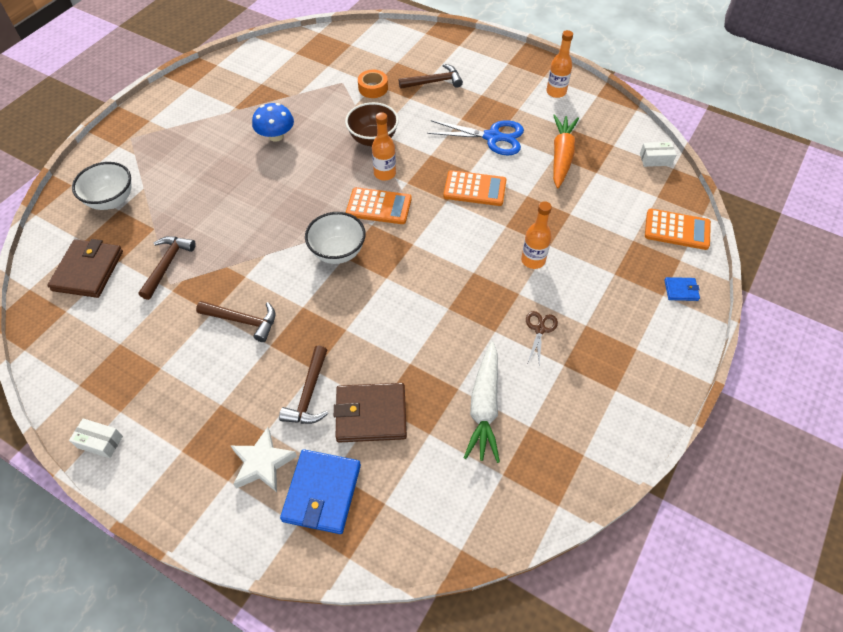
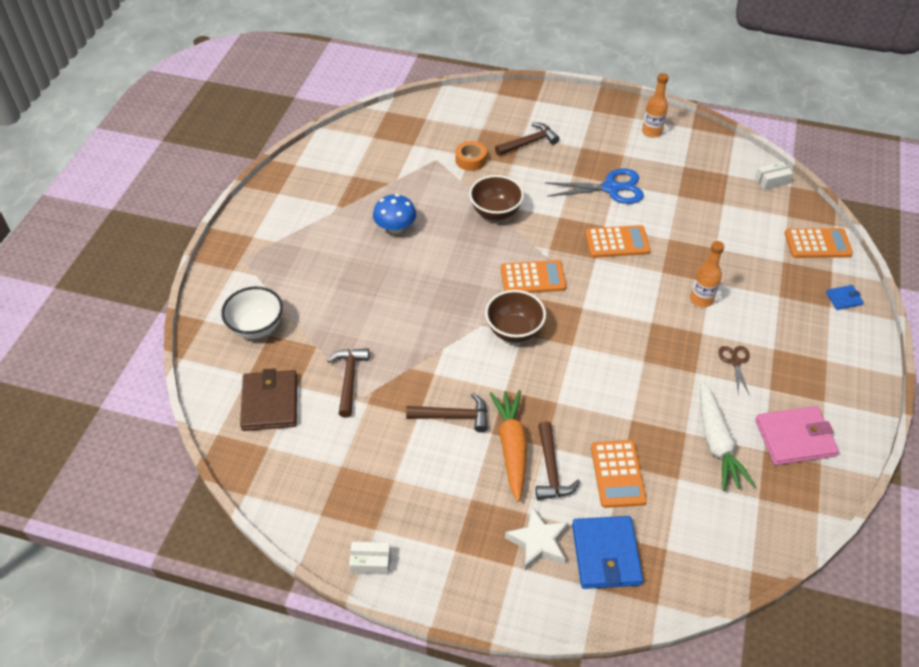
camera: 15 degrees left, 5 degrees down
white bowl [305,212,366,264] -> brown bowl [485,290,546,342]
brown wallet [334,383,407,442] -> orange calculator [591,440,647,508]
orange bottle [372,112,396,181] -> none
orange carrot [553,115,579,189] -> orange carrot moved to [489,390,527,502]
none -> pink wallet [755,406,839,465]

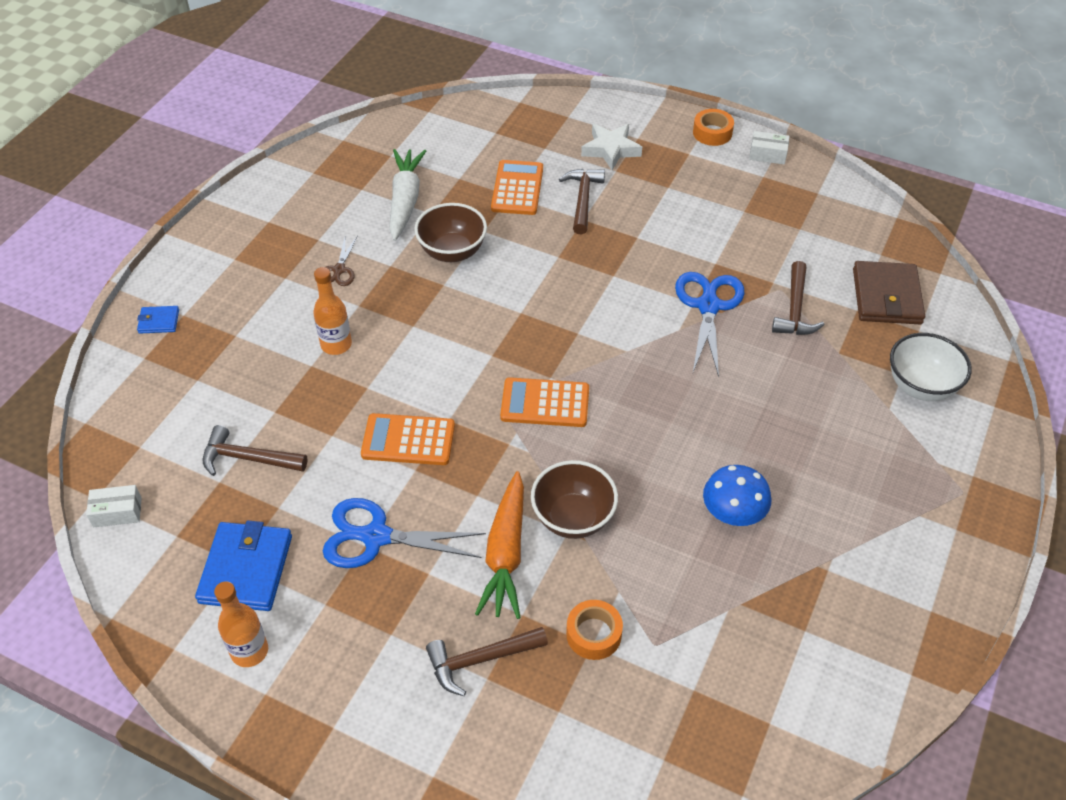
camera: 170 degrees left, 0 degrees up
brown hammer [406,393,488,432] -> brown hammer moved to [203,425,307,476]
brown bowl [485,290,546,342] -> brown bowl moved to [414,203,487,262]
orange carrot [489,390,527,502] -> orange carrot moved to [475,471,524,619]
blue wallet [572,516,643,589] -> blue wallet moved to [195,521,292,611]
pink wallet [755,406,839,465] -> none
orange calculator [785,228,853,258] -> none
none -> blue scissors [675,272,745,377]
none -> orange tape [693,109,734,146]

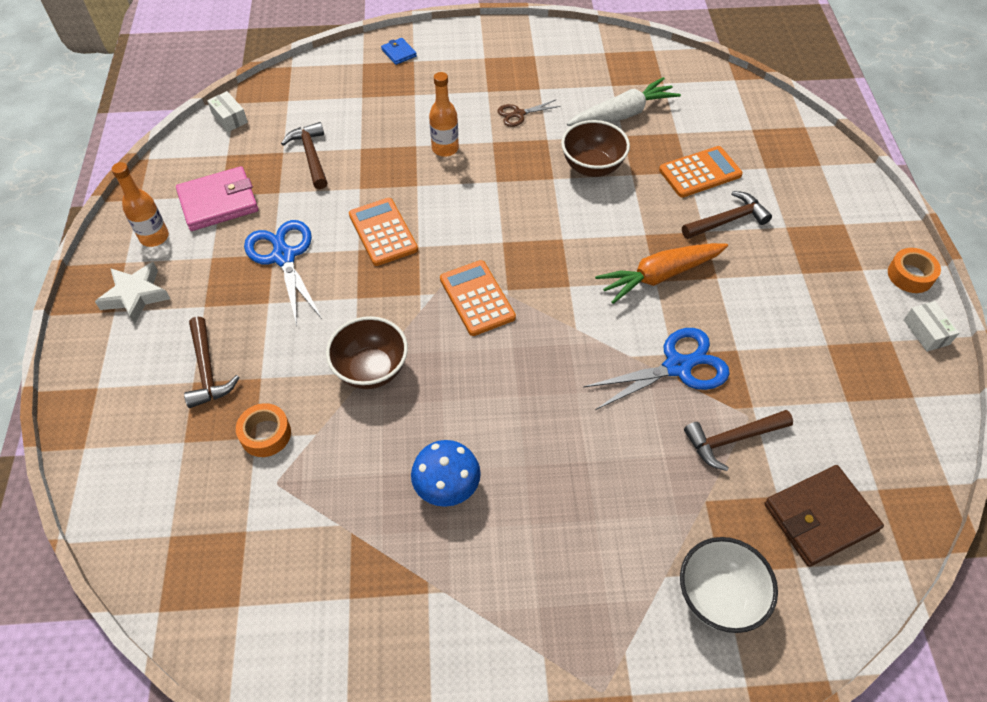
camera: 60 degrees right, 5 degrees up
blue wallet [195,521,292,611] -> pink wallet [176,166,259,231]
brown hammer [426,627,548,696] -> brown hammer turned 150 degrees counterclockwise [184,316,240,408]
orange carrot [475,471,524,619] -> orange carrot moved to [595,243,728,304]
white star [581,124,642,170] -> white star moved to [95,262,170,324]

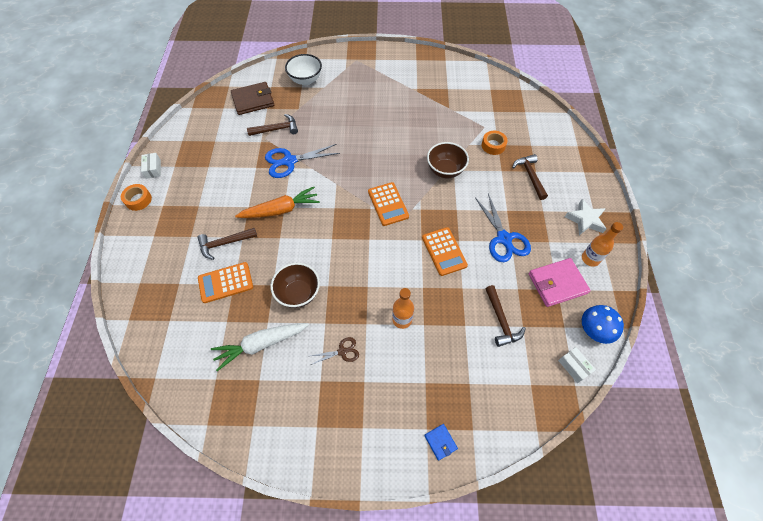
camera: 175 degrees left, 5 degrees up
blue mushroom [411,440,481,507] -> blue mushroom moved to [582,305,624,344]

